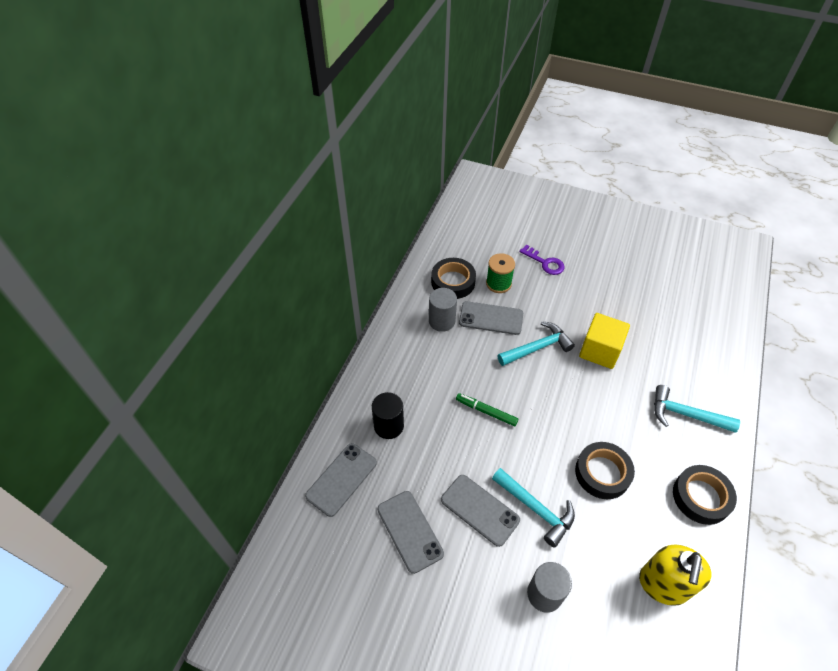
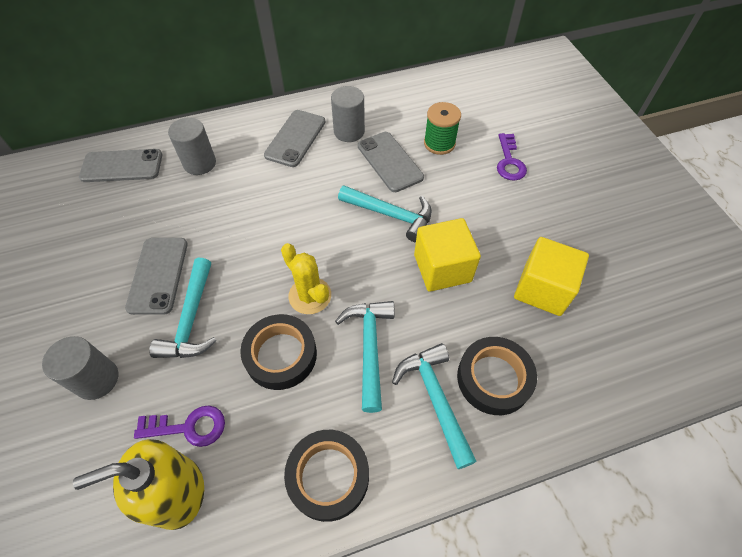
camera: 50 degrees right, 5 degrees up
black cylinder [372,392,404,439] -> grey cylinder [168,117,216,175]
grey phone [378,491,444,574] -> grey phone moved to [264,110,325,167]
black tape [431,258,476,299] -> black tape moved to [457,337,537,415]
green marker [456,393,518,426] -> none
none -> purple key [134,406,225,447]
none -> yellow cactus [281,243,331,314]
none -> turquoise hammer [335,301,394,413]
none -> yellow cube [514,237,589,316]

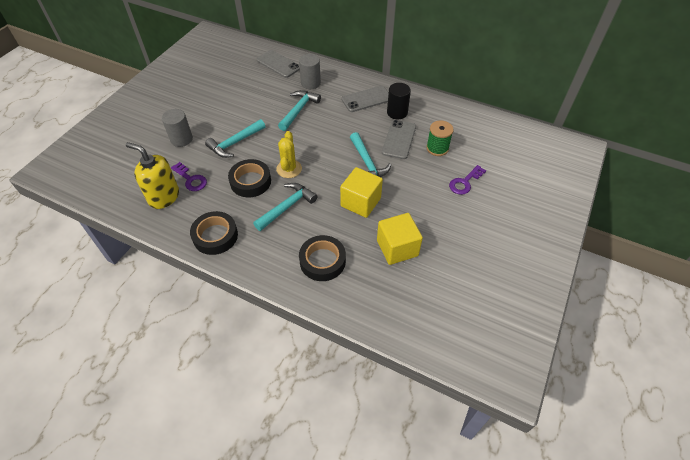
camera: 45 degrees right, 5 degrees down
grey phone [125,238,188,315] -> none
grey cylinder [331,86,365,142] -> black cylinder [387,83,411,119]
turquoise hammer [392,343,477,469] -> turquoise hammer moved to [278,90,321,131]

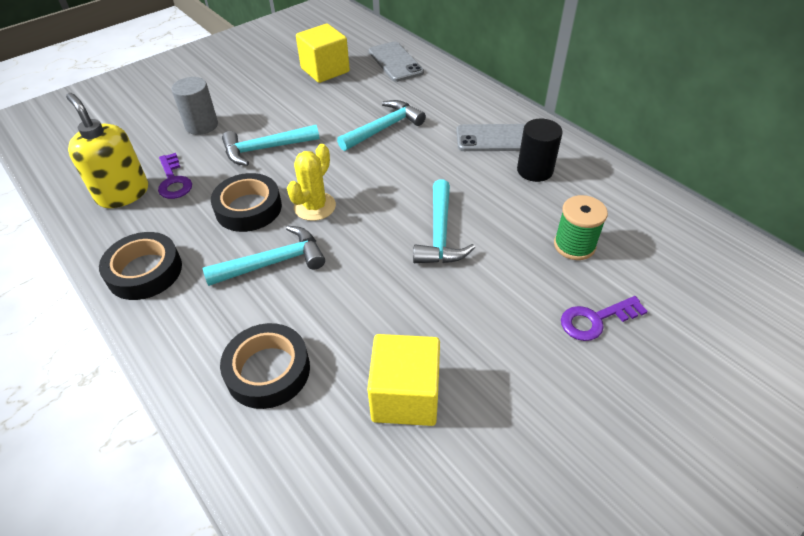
camera: 25 degrees right, 5 degrees down
grey cylinder [299,54,321,89] -> none
yellow cube [340,167,383,218] -> yellow cube moved to [296,24,350,83]
grey phone [382,120,416,159] -> none

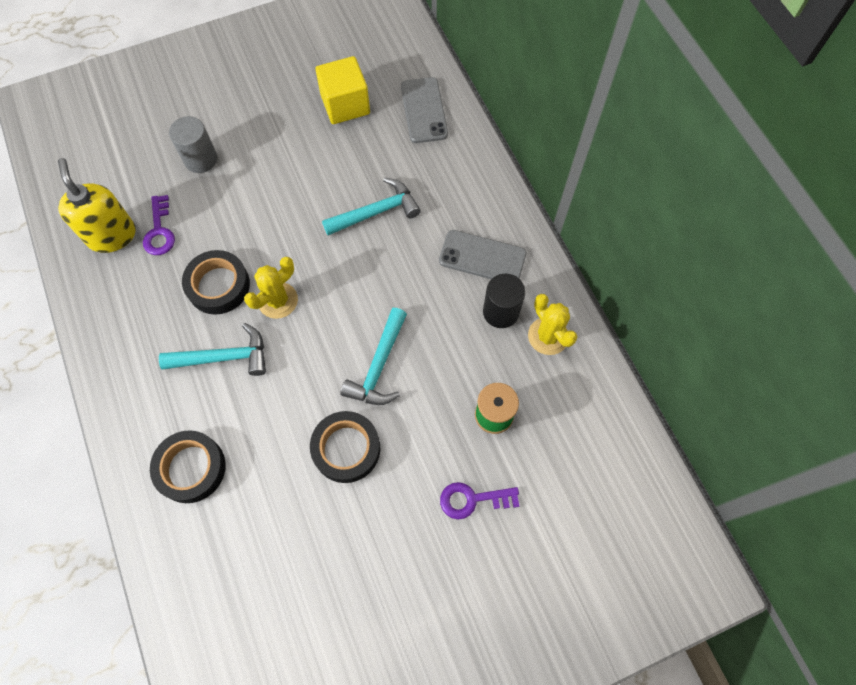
camera: 15 degrees right, 20 degrees up
black tape [99,232,182,300] -> black tape moved to [310,411,380,483]
turquoise hammer [222,125,319,166] -> none
yellow cube [367,334,440,426] -> none
none -> yellow cactus [528,294,578,355]

